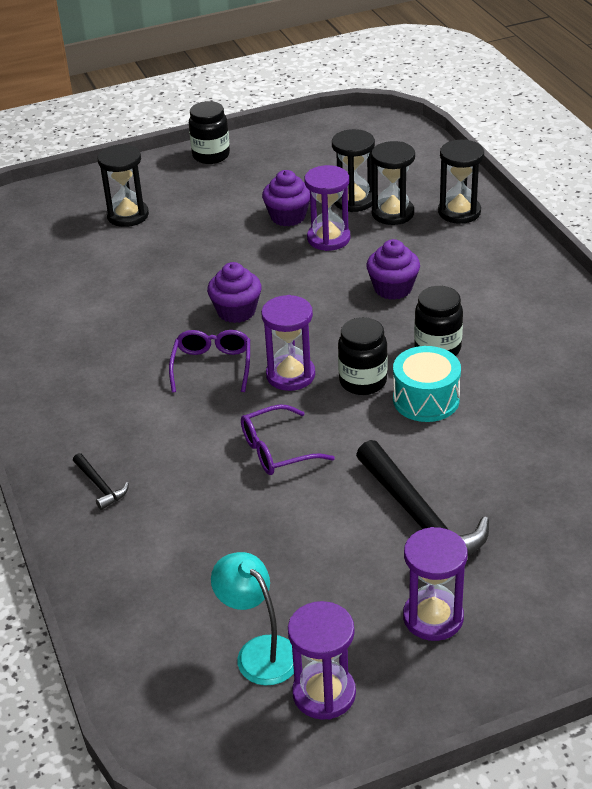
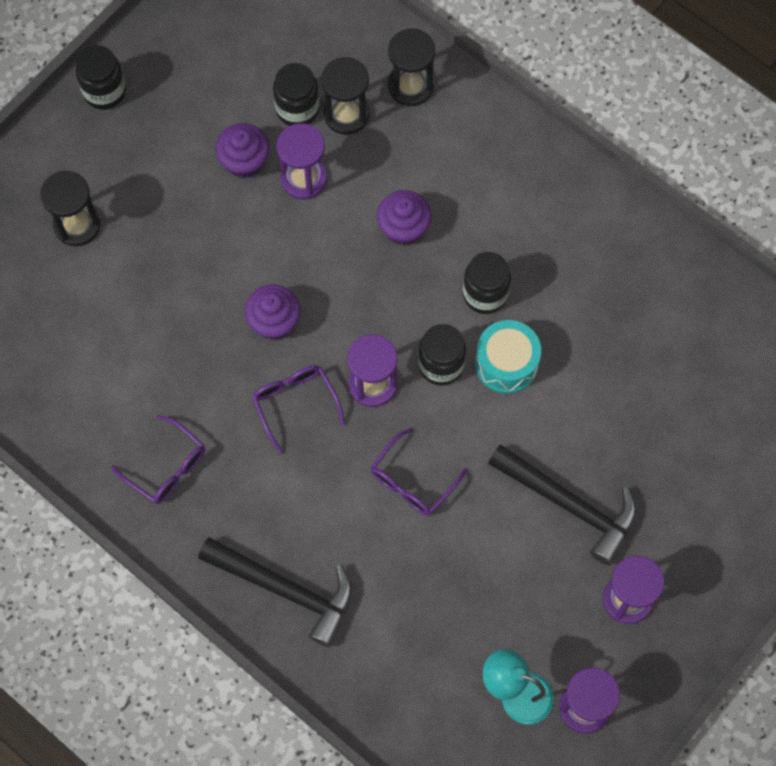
camera: 30 degrees left, 30 degrees up
black hammer [73,453,129,510] -> black hammer [198,537,352,647], size x2.19
black hourglass [332,129,375,212] -> black jar [273,63,319,126]
none -> purple glasses [111,415,205,504]

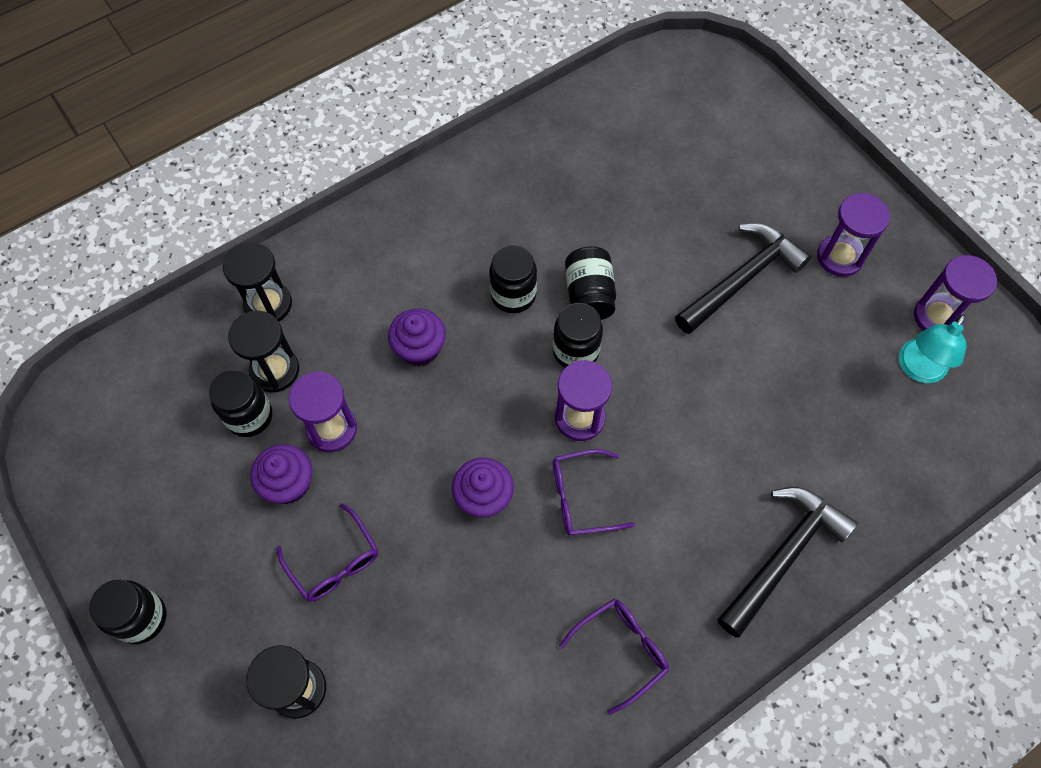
camera: 75 degrees left, 5 degrees down
purple glasses [370,427,467,516] -> purple glasses moved to [277,503,378,602]
turquoise drum [475,320,541,394] -> black jar [565,246,616,320]

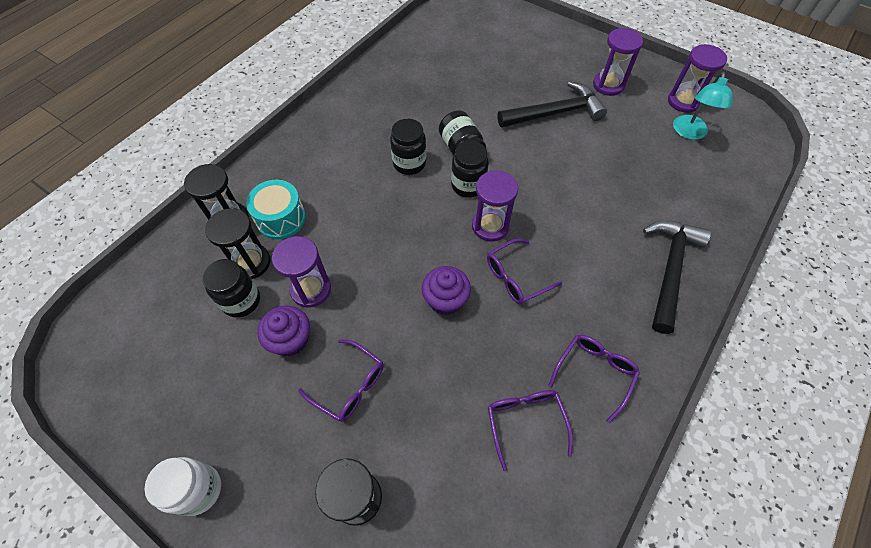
camera: 20 degrees left, 5 degrees down
black jar [89,579,166,644] -> white jar [145,457,221,516]
purple cupcake [388,308,446,366] -> none
black hammer [675,223,811,334] -> black hammer turned 45 degrees clockwise [498,82,607,128]
none -> turquoise drum [246,180,306,239]
none -> purple glasses [488,390,573,471]

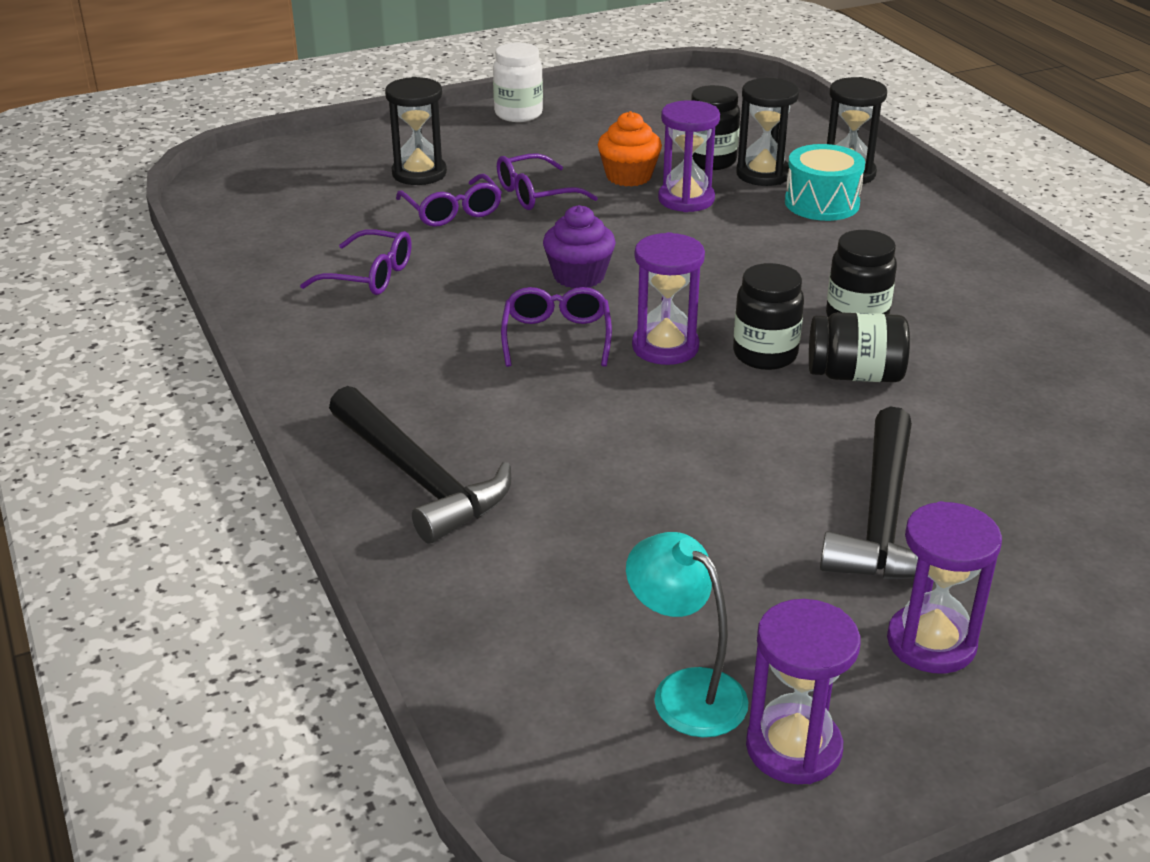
camera: 120 degrees right, 25 degrees down
purple cupcake [258,306,310,356] -> orange cupcake [598,111,662,187]
purple glasses [548,335,640,423] -> purple glasses moved to [396,174,502,227]

